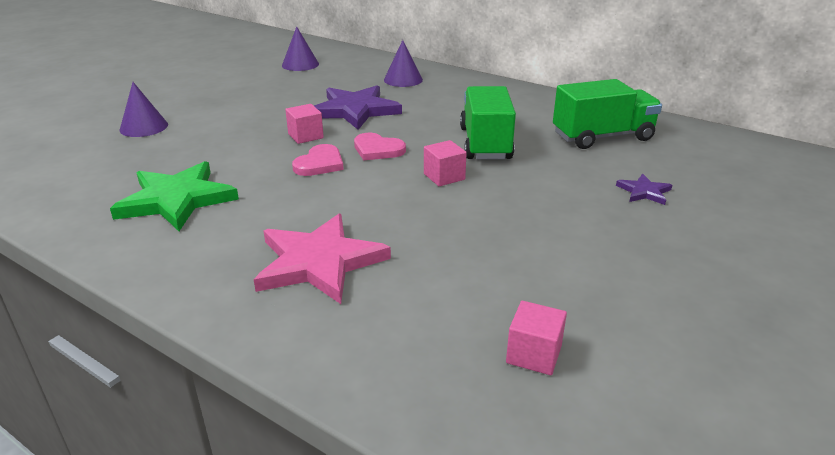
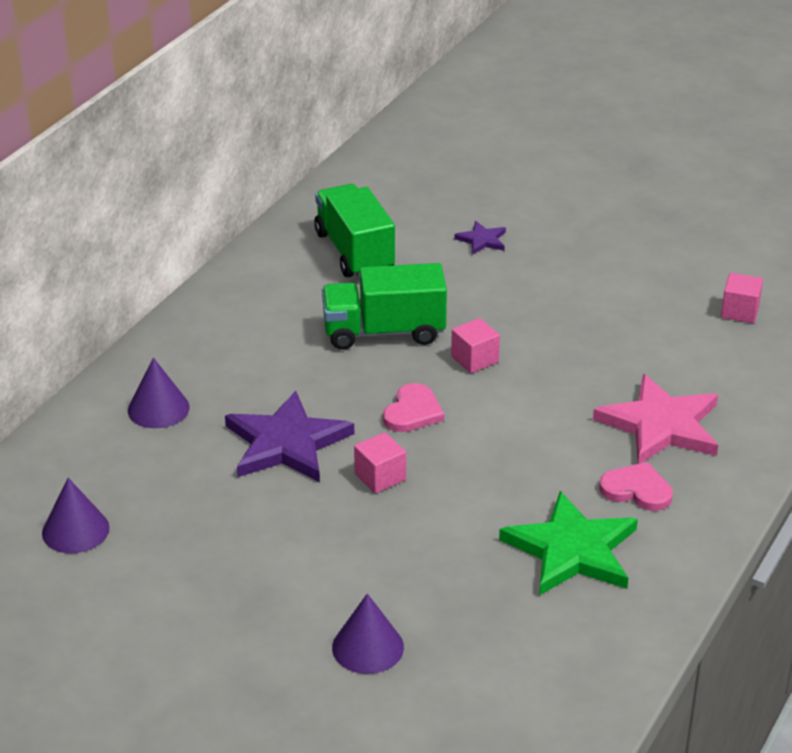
camera: 95 degrees left, 5 degrees up
pink heart [292,144,344,176] -> pink heart moved to [599,462,673,511]

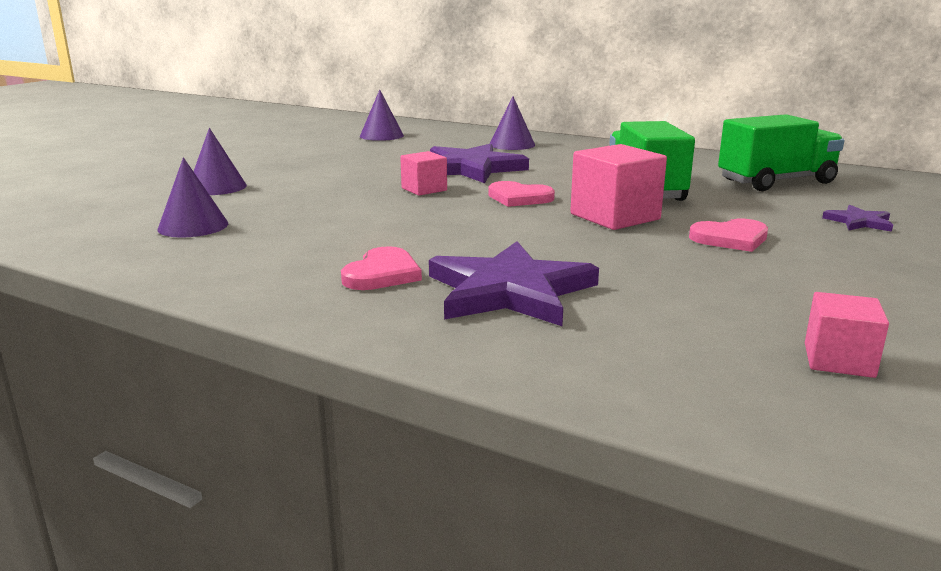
camera: 90 degrees right, 15 degrees down
pink cube [451,318,500,373] -> pink cube [570,144,667,230], size x1.70
green star [499,491,638,596] -> none
pink star [593,374,718,464] -> purple star [429,241,599,326]
none -> purple cone [157,157,228,238]
none -> pink heart [689,219,768,252]

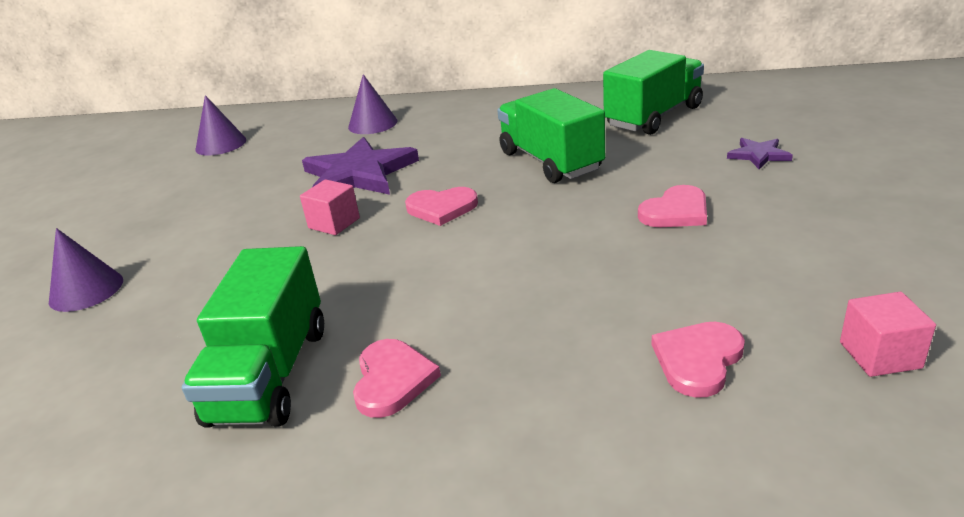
camera: 20 degrees left, 10 degrees up
purple cone [157,157,228,238] -> none
purple star [429,241,599,326] -> none
pink cube [570,144,667,230] -> none
none -> green truck [182,246,324,428]
none -> pink heart [652,322,745,398]

